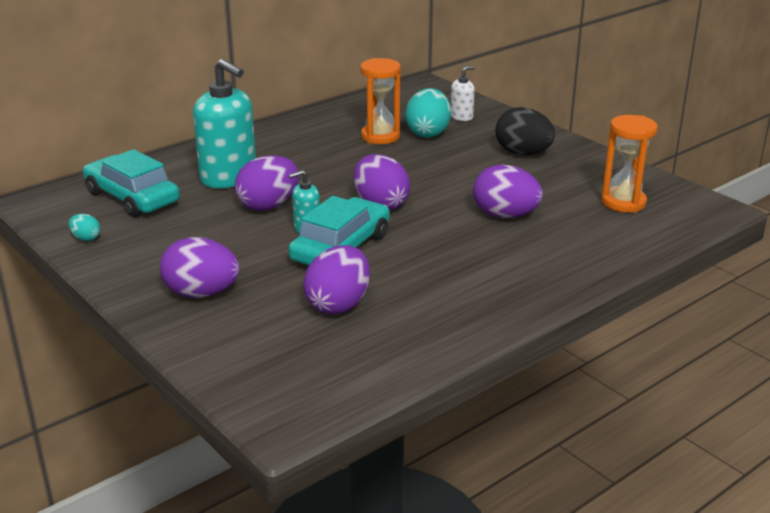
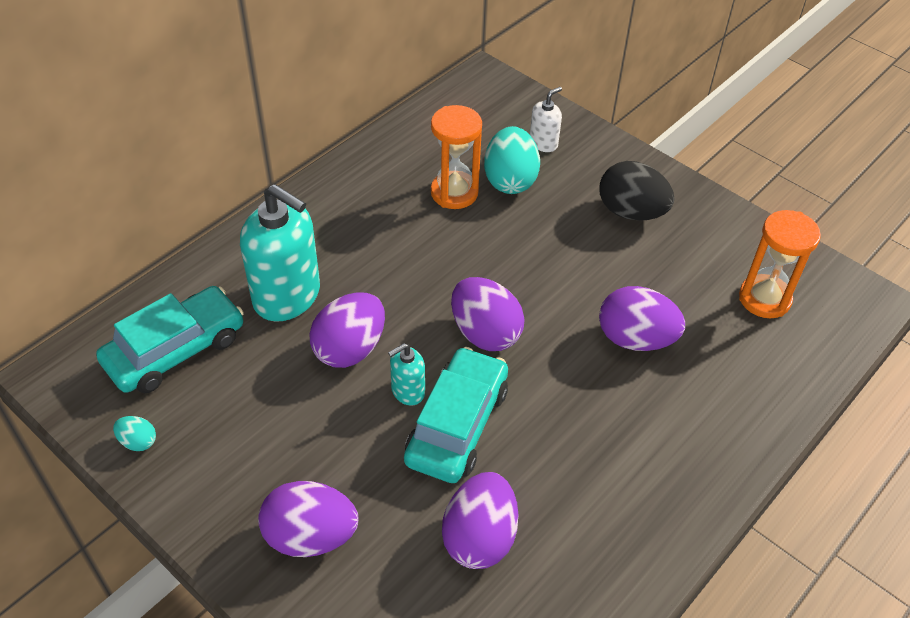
camera: 10 degrees left, 20 degrees up
turquoise car [83,149,180,217] -> turquoise car turned 105 degrees clockwise [96,286,244,393]

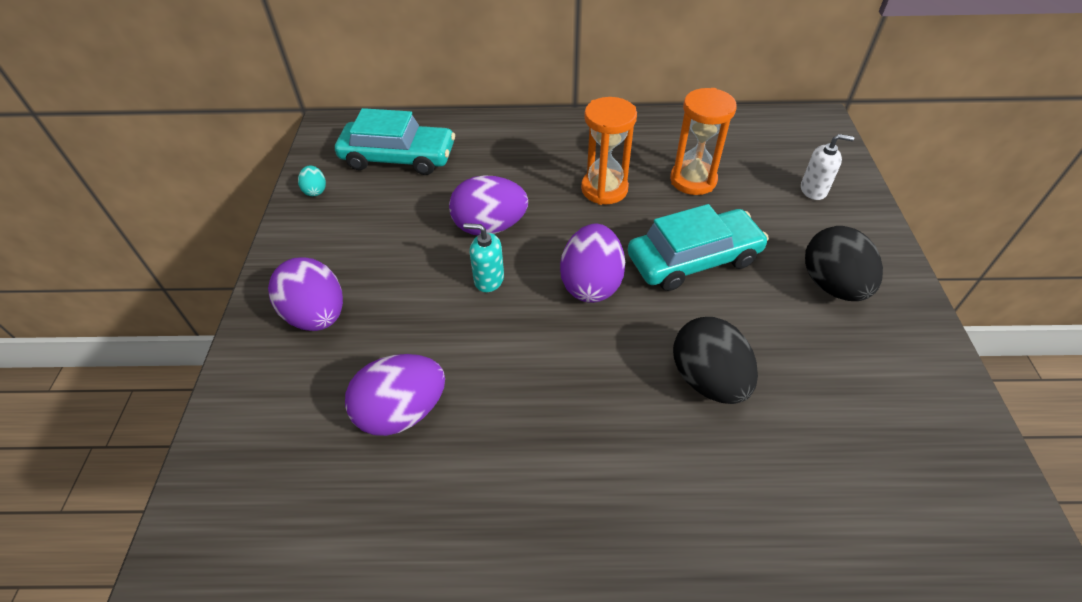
camera: 50 degrees right, 0 degrees up
turquoise soap dispenser [240,184,320,322] -> none
turquoise car [404,347,508,483] -> turquoise car moved to [628,204,769,291]
turquoise egg [484,126,540,194] -> none
purple egg [599,286,685,351] -> black egg [673,317,758,404]
orange hourglass [739,210,821,318] -> orange hourglass moved to [581,97,637,205]

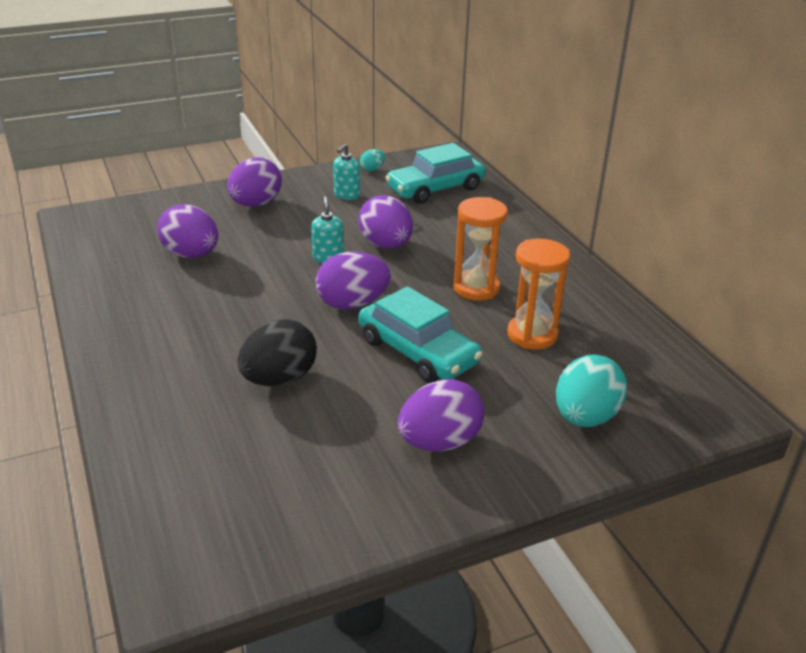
camera: 65 degrees right, 15 degrees down
turquoise car [335,108,455,175] -> turquoise car turned 75 degrees clockwise [385,143,486,204]
white soap dispenser [801,134,854,200] -> turquoise egg [556,355,627,427]
black egg [805,226,883,301] -> purple egg [398,379,484,451]
none -> turquoise soap dispenser [333,144,360,200]

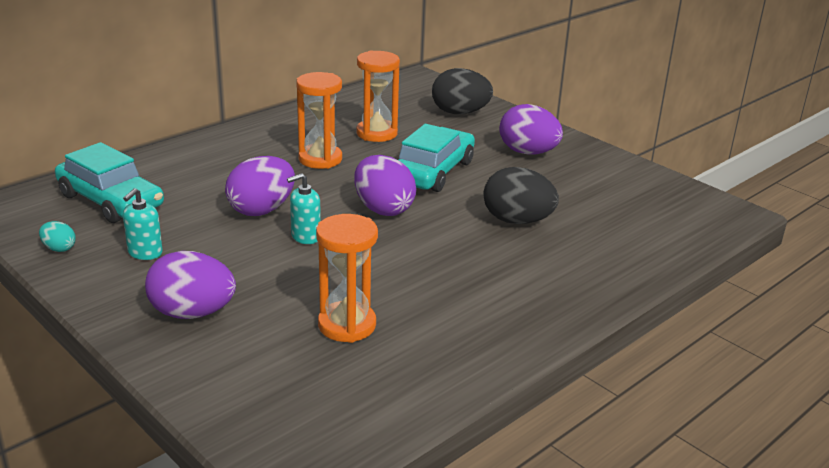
camera: 110 degrees left, 5 degrees down
purple egg [157,204,218,258] -> orange hourglass [316,214,378,343]
turquoise soap dispenser [333,144,360,200] -> turquoise soap dispenser turned 105 degrees clockwise [123,188,163,260]
turquoise egg [556,355,627,427] -> black egg [432,68,493,114]

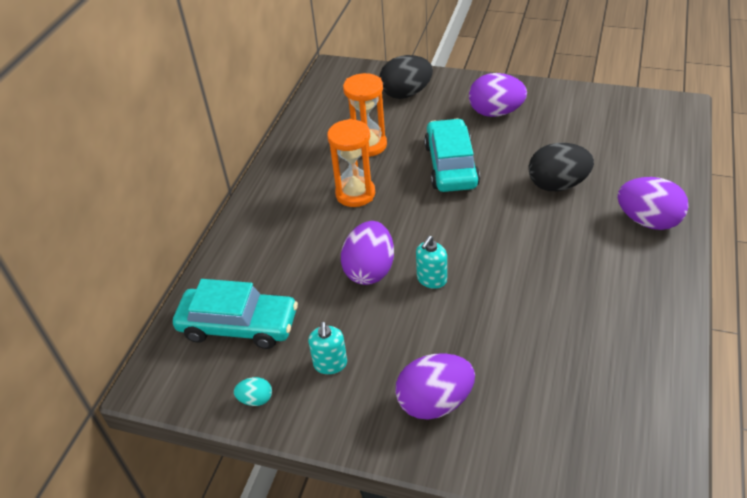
camera: 25 degrees left, 15 degrees up
orange hourglass [316,214,378,343] -> none
purple egg [354,155,416,216] -> purple egg moved to [617,177,689,230]

